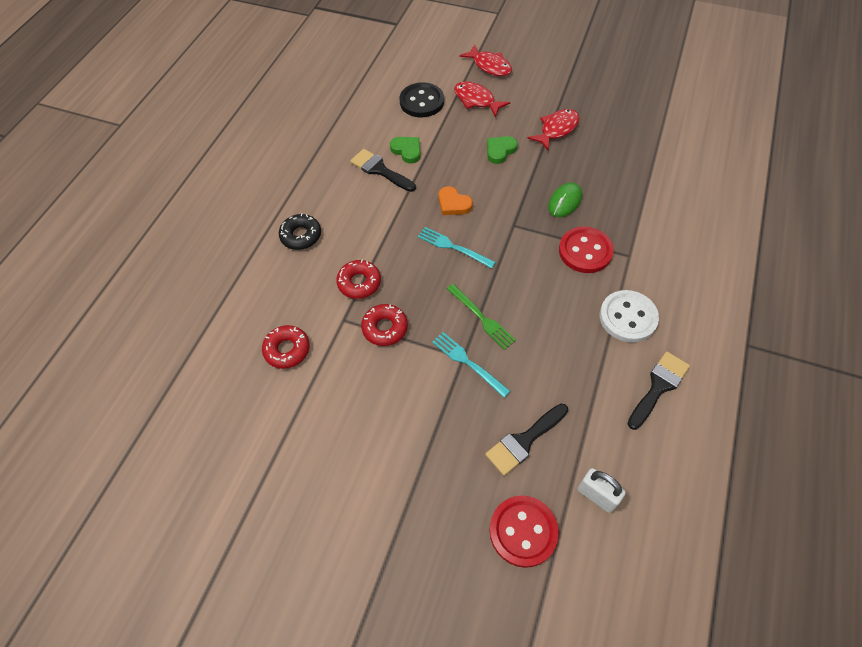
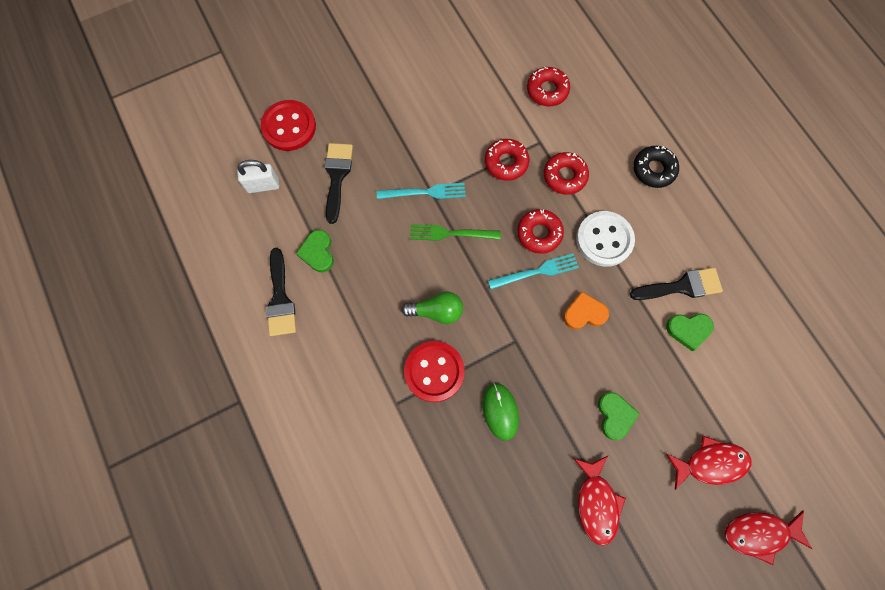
camera: 130 degrees right, 15 degrees up
black button [400,82,444,118] -> none
white button [600,290,659,343] -> white button moved to [576,211,635,267]
none -> green heart [296,230,334,272]
none -> green light bulb [401,292,463,324]
none -> red donut [517,209,564,254]

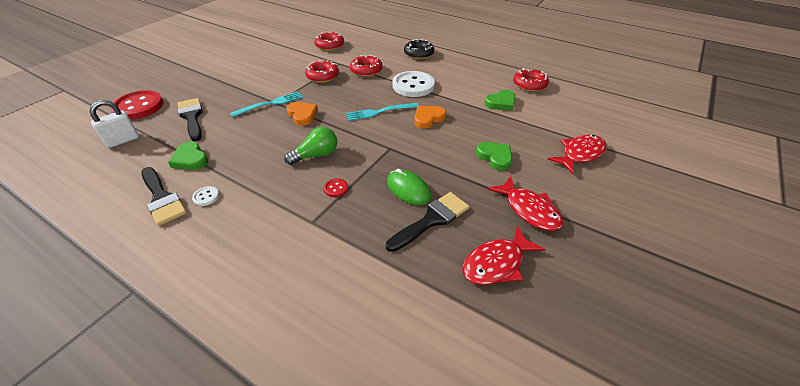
camera: 30 degrees left, 30 degrees down
red button [404,341,465,402] -> red button [324,178,348,197], size x0.42
green fork [410,224,501,241] -> orange heart [287,102,318,126]
turquoise fork [488,253,579,289] -> turquoise fork turned 150 degrees counterclockwise [346,103,419,121]
red donut [517,209,564,254] -> red donut moved to [513,68,549,92]
black brush [630,267,723,300] -> black brush moved to [386,192,469,252]
red fish [725,510,812,565] -> red fish moved to [462,225,545,285]
none -> white button [192,186,219,206]

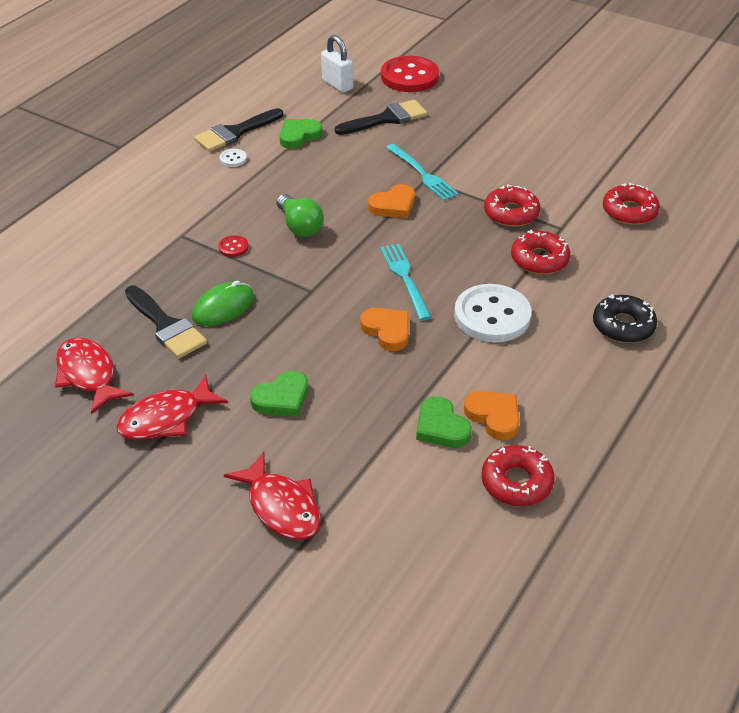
camera: 90 degrees right, 0 degrees up
none -> orange heart [464,391,520,440]

